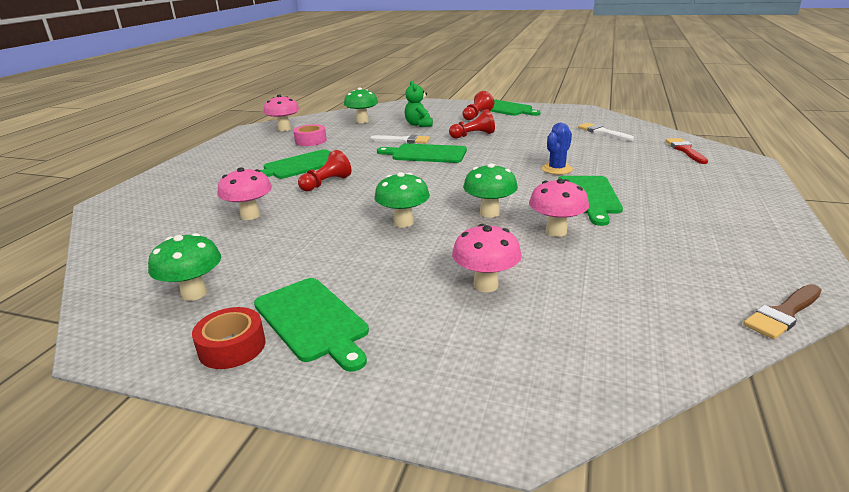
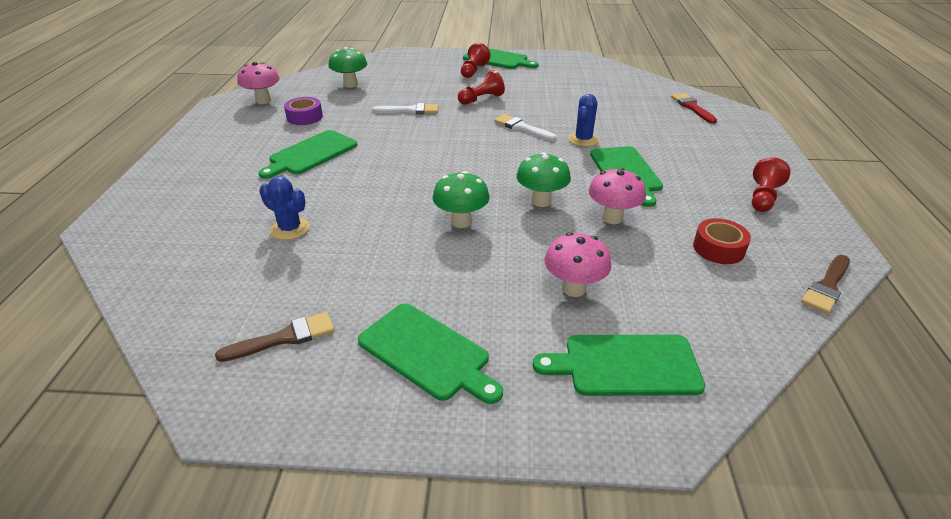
camera: 15 degrees left, 10 degrees up
green mushroom [148,233,221,301] -> brown brush [215,312,334,362]
red tape [192,307,265,369] -> red tape moved to [693,218,751,264]
pink mushroom [217,167,272,220] -> blue cactus [259,176,310,240]
pink tape [293,124,327,146] -> purple tape [284,97,323,125]
red pawn [298,150,351,192] -> red pawn moved to [752,157,791,212]
green cutting board [377,144,467,163] -> green cutting board moved to [533,335,705,396]
green teddy bear [405,81,433,127] -> none
white brush [578,123,634,141] -> white brush moved to [494,114,556,141]

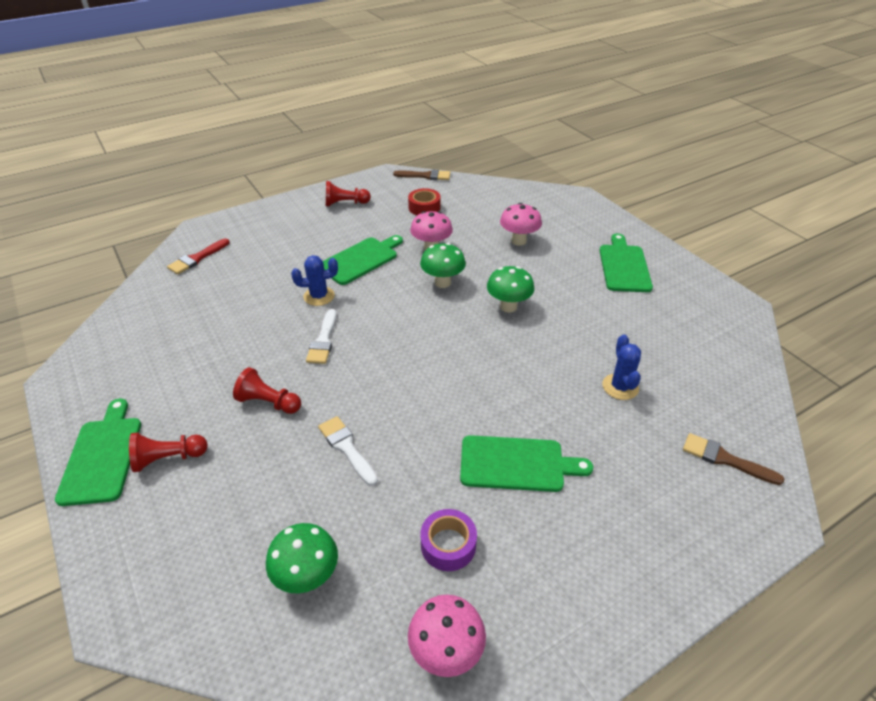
camera: 125 degrees left, 5 degrees up
brown brush [215,312,334,362] -> brown brush moved to [683,433,784,485]
green cutting board [533,335,705,396] -> none

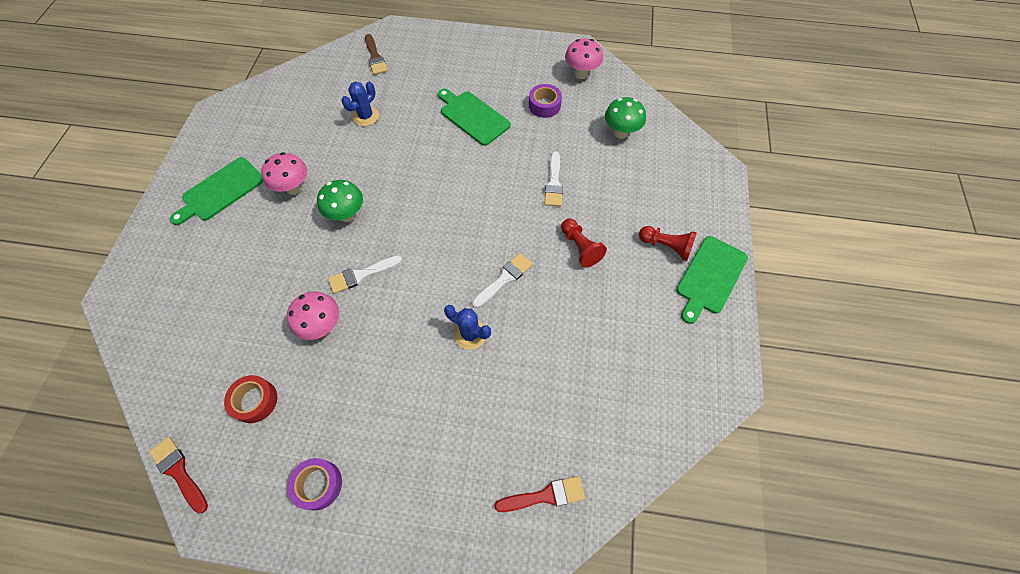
camera: 140 degrees left, 20 degrees up
green cutting board [323,235,403,285] -> none
red pawn [326,181,371,207] -> purple tape [287,458,342,511]
brown brush [393,170,450,180] -> red brush [149,437,208,513]
green mushroom [420,243,466,288] -> white brush [328,256,402,294]
pink mushroom [500,203,542,246] -> pink mushroom moved to [261,152,307,195]

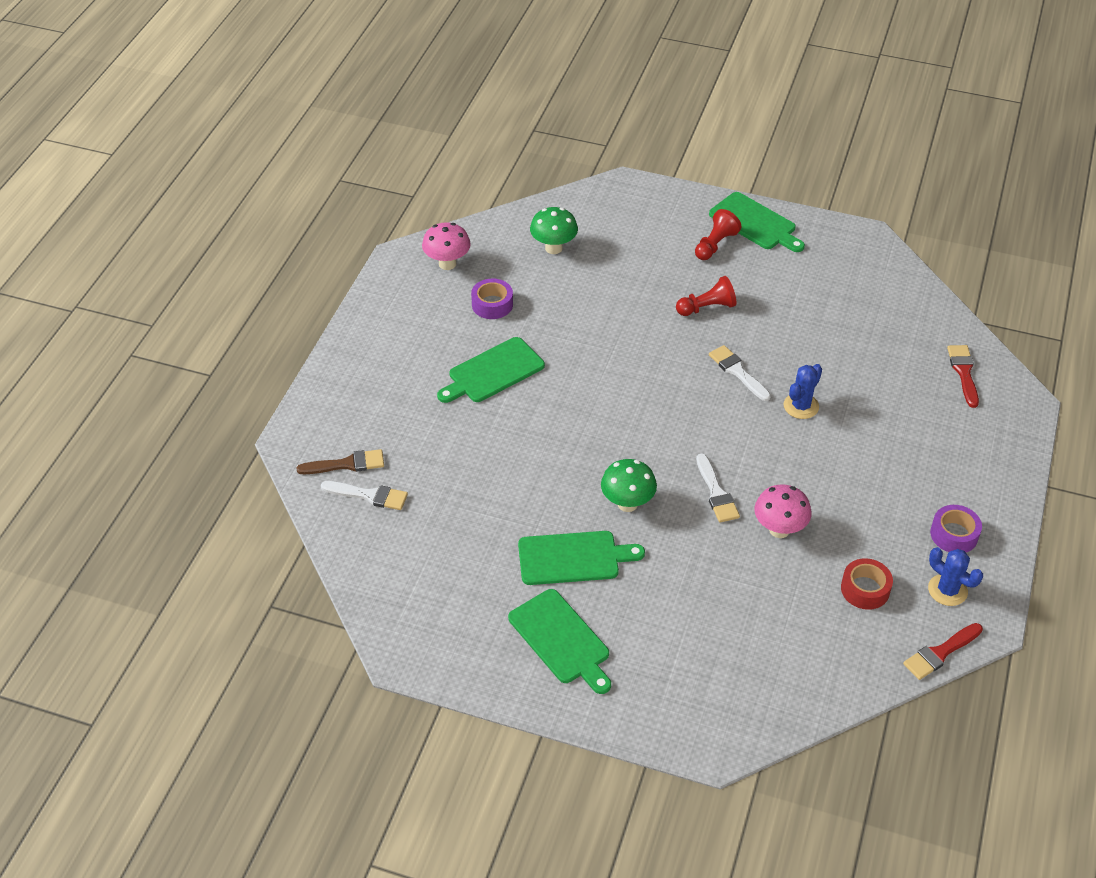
camera: 80 degrees left, 15 degrees down
pink mushroom [261,152,307,195] -> green cutting board [518,531,645,585]
blue cactus [341,82,379,126] -> blue cactus moved to [928,547,983,606]
white brush [545,152,563,206] -> white brush moved to [321,481,408,510]

